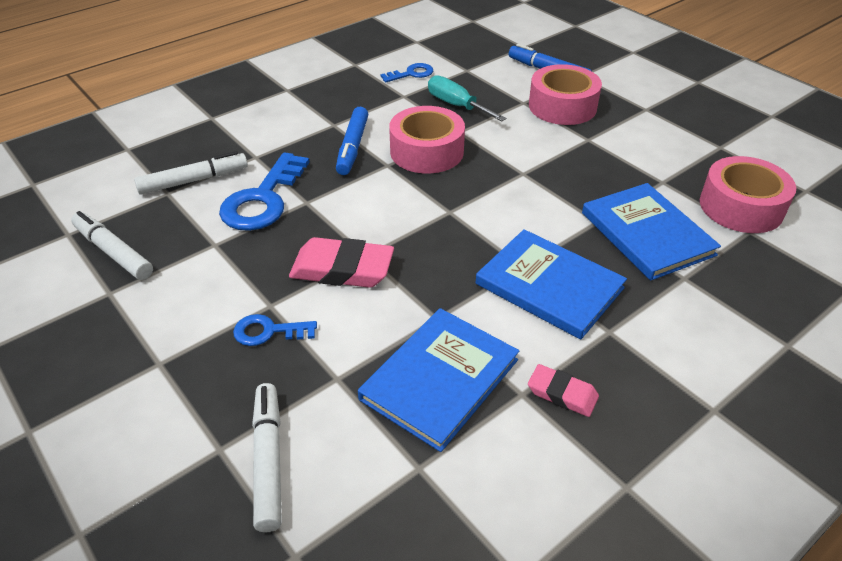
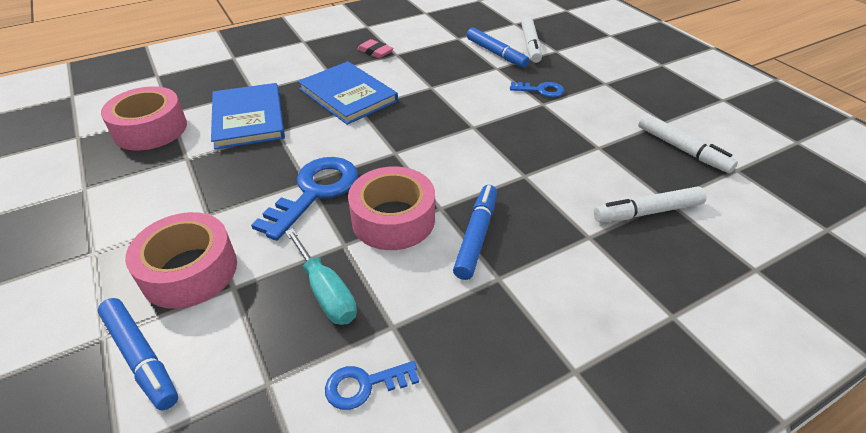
camera: 170 degrees left, 0 degrees up
blue key [219,152,309,231] -> blue key moved to [251,157,358,241]
pink eraser [289,237,394,288] -> none
blue book [358,308,519,452] -> none
none -> blue marker [467,28,530,68]

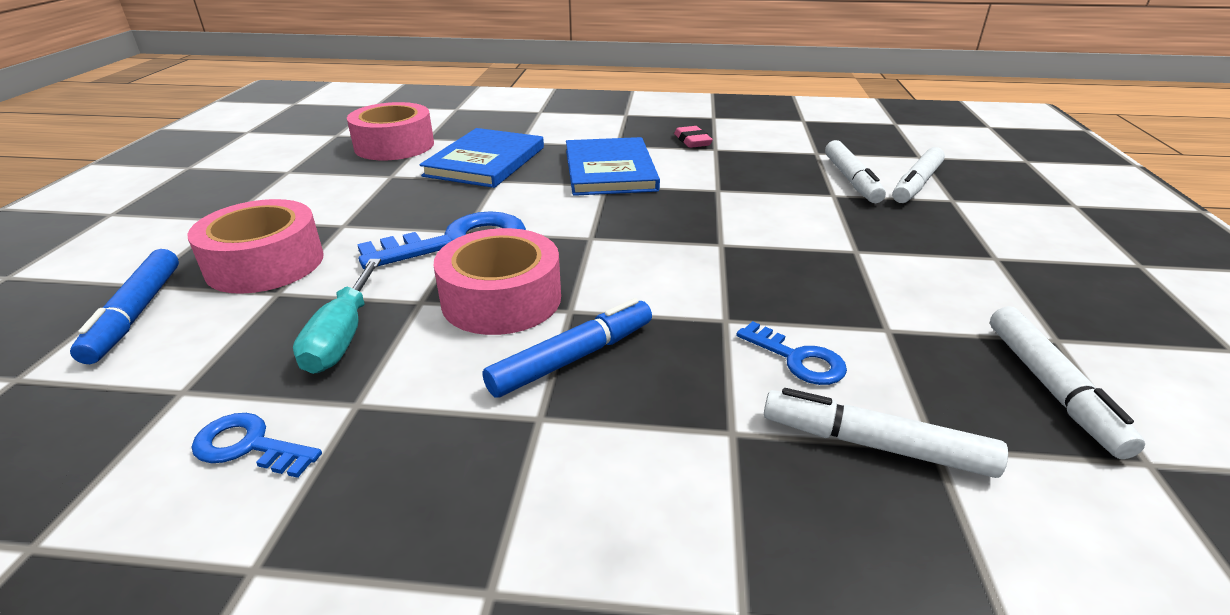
camera: 35 degrees right, 10 degrees down
blue marker [467,28,530,68] -> white marker [825,140,886,203]
blue key [510,82,564,97] -> blue key moved to [736,321,847,385]

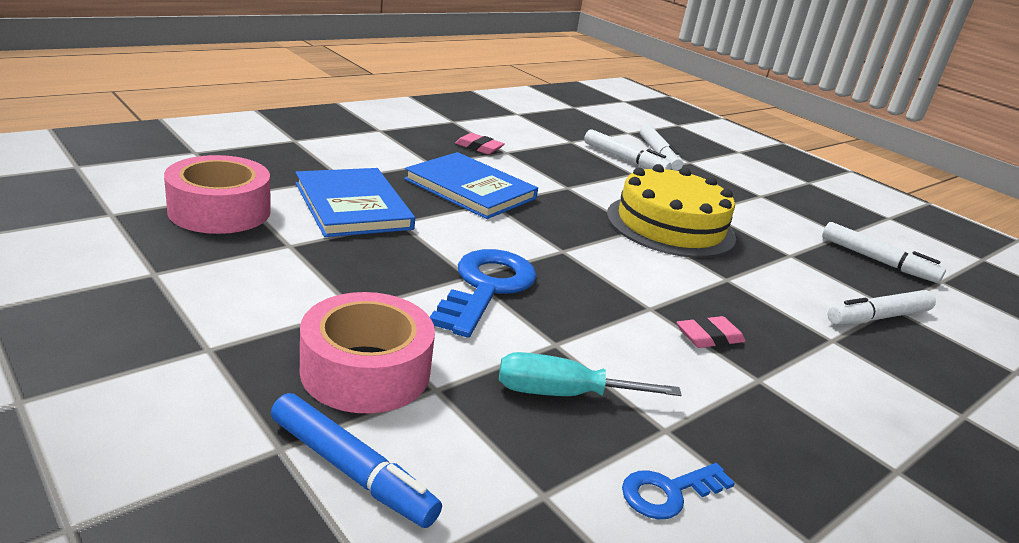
camera: 50 degrees left, 5 degrees down
turquoise screwdriver [293,259,381,374] -> turquoise screwdriver turned 135 degrees clockwise [499,352,682,396]
pink tape [434,228,561,335] -> none
blue marker [483,298,652,398] -> pink eraser [677,316,745,348]
blue key [736,321,847,385] -> none
none -> yellow cake [607,164,736,258]

